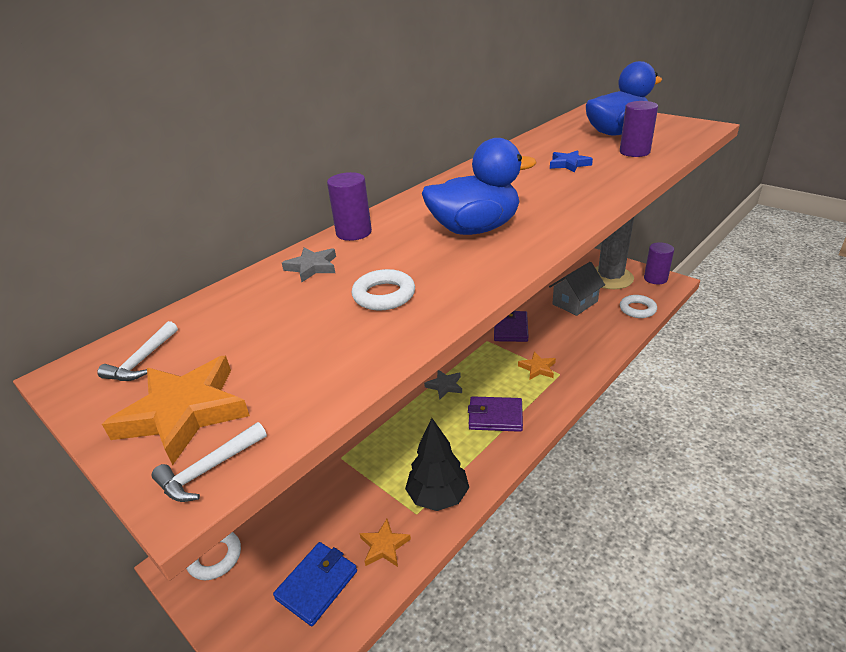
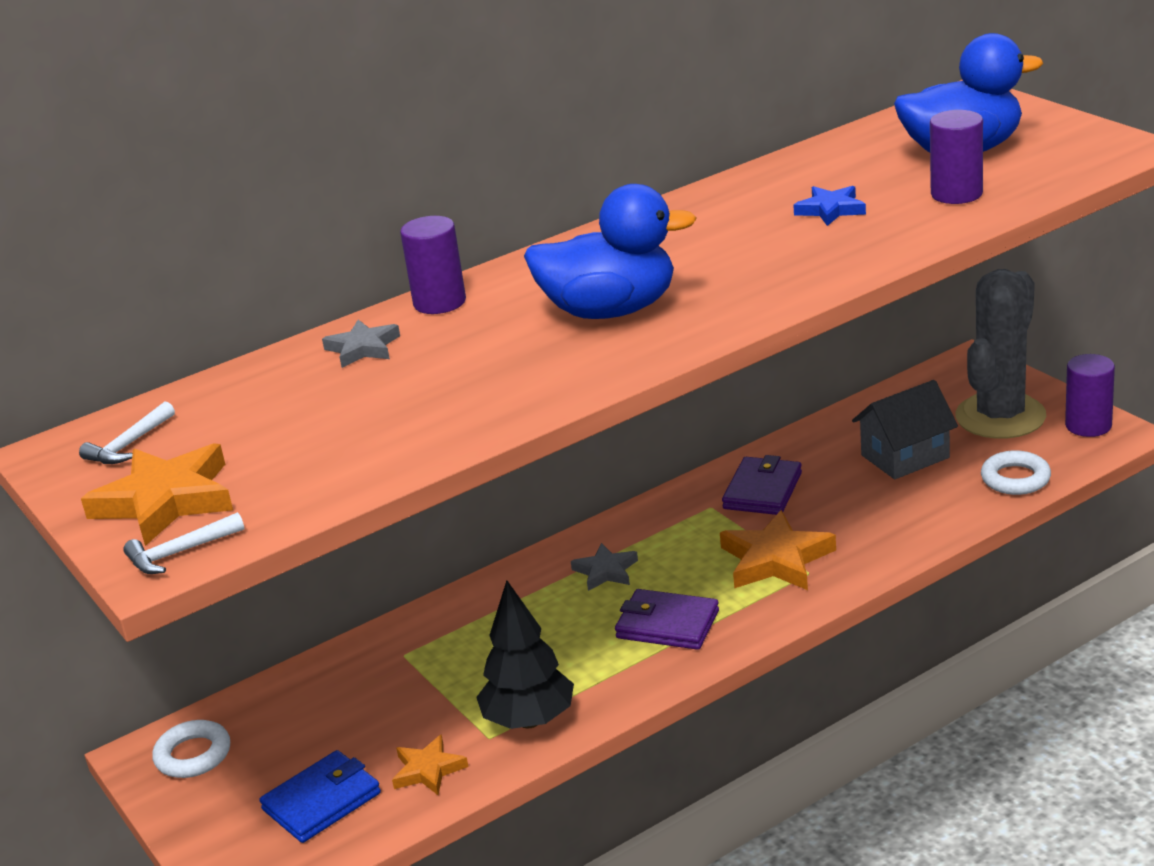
camera: 15 degrees right, 5 degrees down
white ring [352,269,415,311] -> none
orange star [518,352,556,380] -> orange star [720,510,836,590], size x1.71

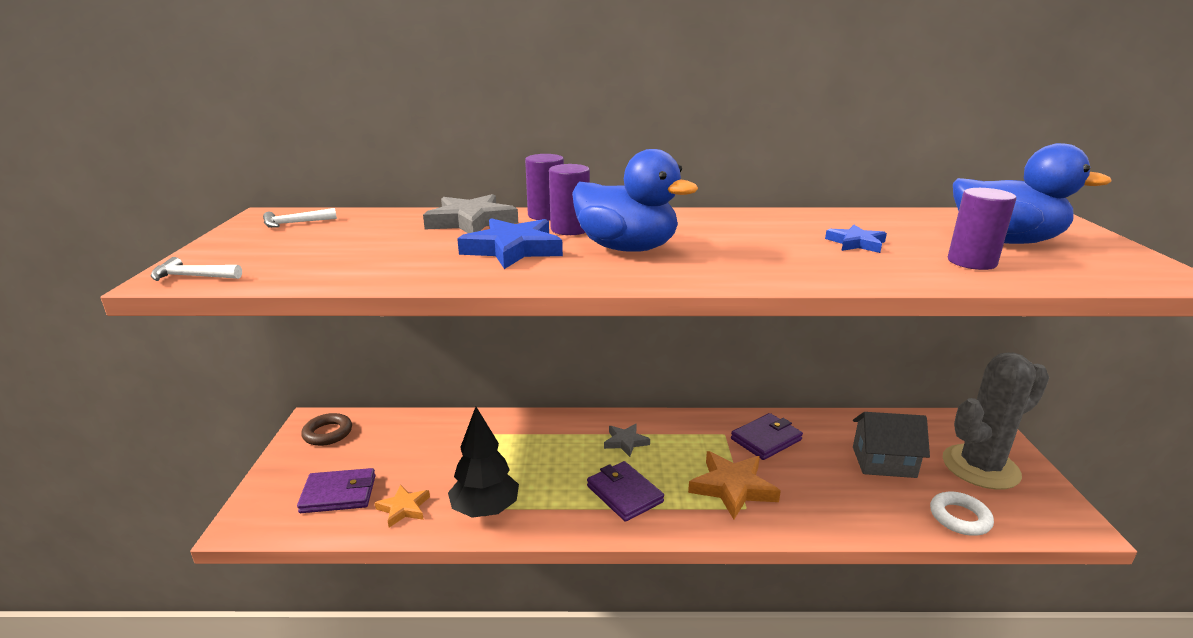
camera: 30 degrees right, 5 degrees down
orange star [81,443,233,546] -> none
white ring [152,720,230,778] -> brown ring [301,413,352,446]
blue wallet [260,750,381,843] -> purple wallet [297,468,376,513]
grey star [322,320,400,368] -> grey star [423,194,518,233], size x1.71
purple cylinder [1065,354,1115,437] -> purple cylinder moved to [549,164,590,235]
none -> blue star [457,218,563,269]

